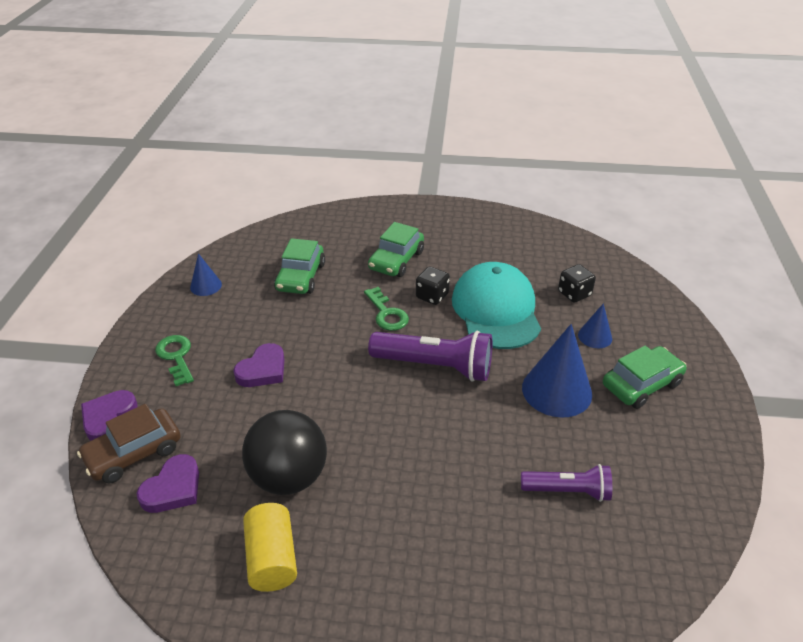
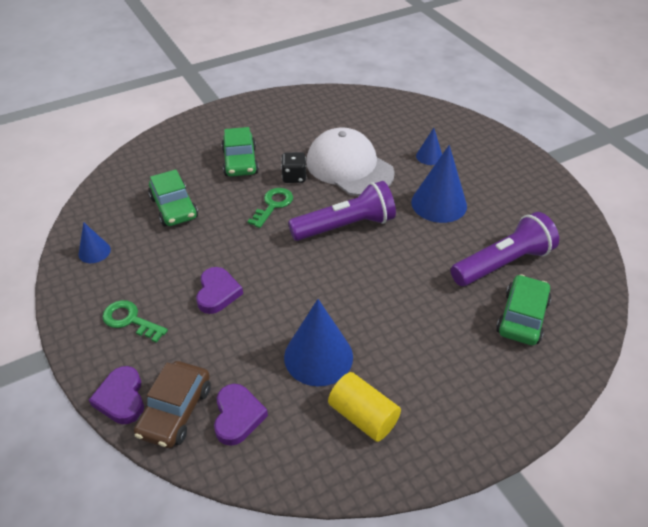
camera: 35 degrees left, 5 degrees up
black ball [242,410,327,495] -> blue cone [284,299,353,386]
green key [364,287,409,331] -> green key turned 90 degrees counterclockwise [247,188,293,228]
turquoise cap [452,262,541,349] -> white cap [306,127,395,196]
purple flashlight [521,464,612,502] -> purple flashlight [451,212,559,286], size x1.63
black dice [558,264,596,303] -> none
green car [603,346,687,409] -> green car moved to [496,274,551,345]

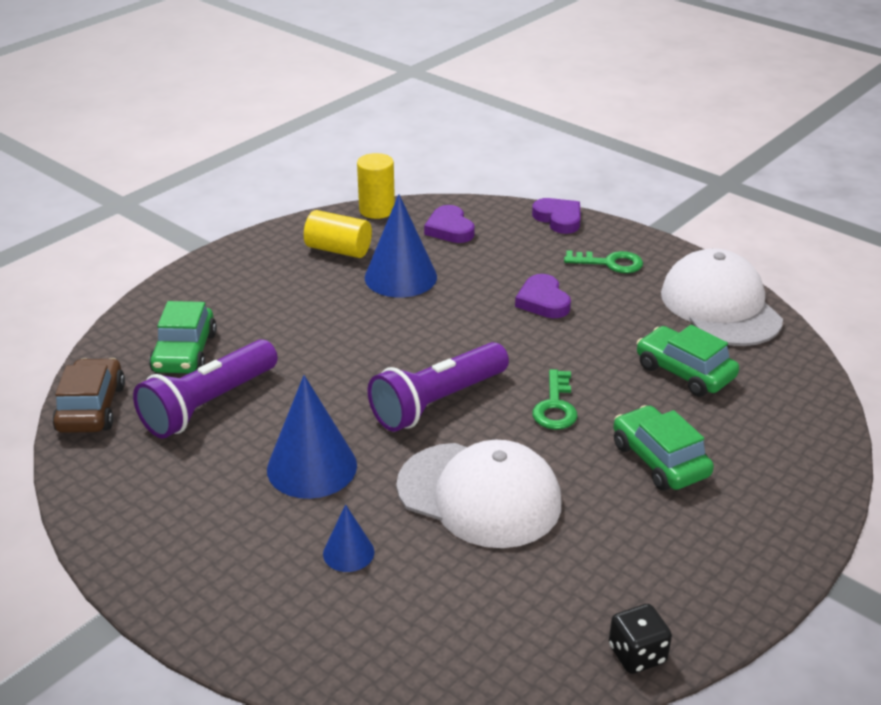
camera: 160 degrees right, 10 degrees down
blue cone [78,222,111,263] -> white cap [661,248,783,346]
brown car [134,361,211,448] -> brown car moved to [52,358,125,433]
black dice [281,152,307,183] -> black dice moved to [609,604,672,674]
none -> yellow cylinder [357,153,395,219]

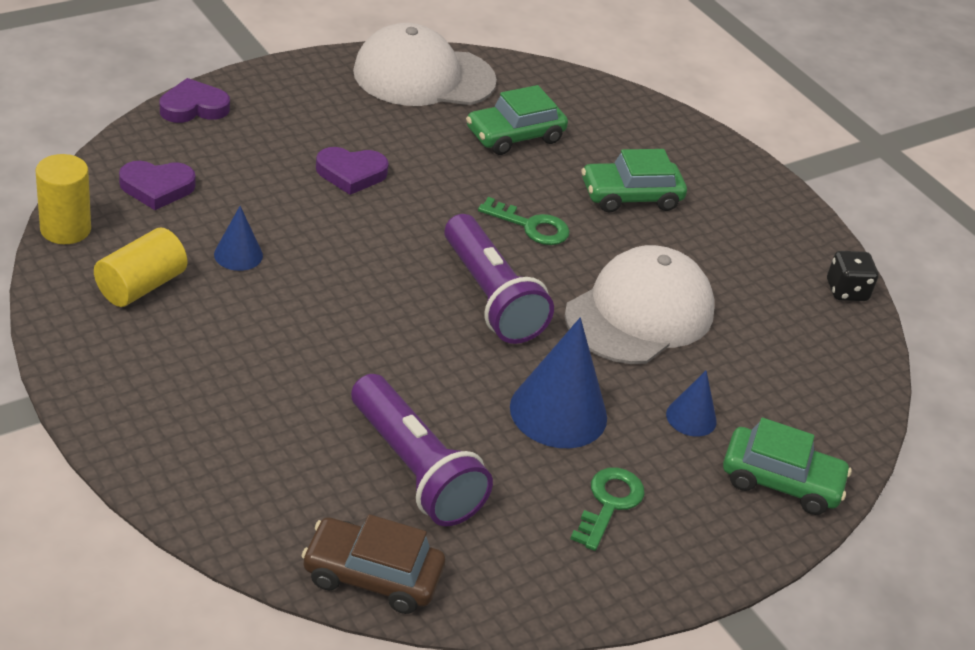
camera: 80 degrees left, 5 degrees up
green car [149,301,217,373] -> green car moved to [723,418,852,515]
blue cone [365,194,437,297] -> blue cone [214,206,263,271], size x0.53
green key [564,250,643,273] -> green key moved to [570,467,645,551]

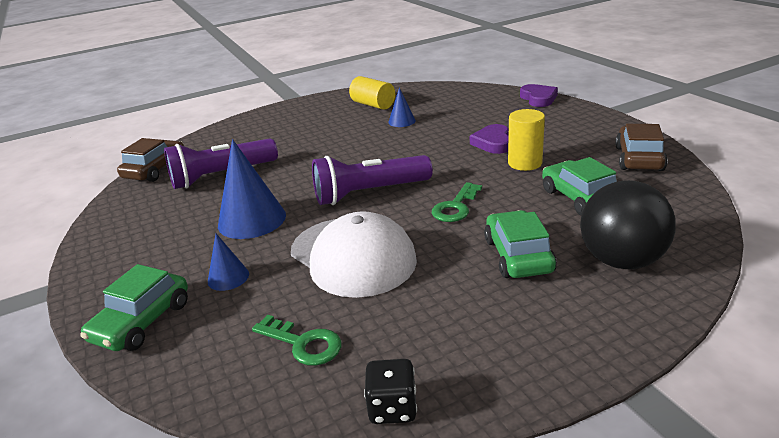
camera: 105 degrees right, 10 degrees down
yellow cylinder [35,154,91,244] -> yellow cylinder moved to [508,109,545,171]
purple heart [119,161,196,210] -> none
white cap [353,23,497,106] -> brown car [615,124,668,171]
green key [570,467,645,551] -> green key moved to [252,315,342,366]
none -> black ball [580,180,676,269]

